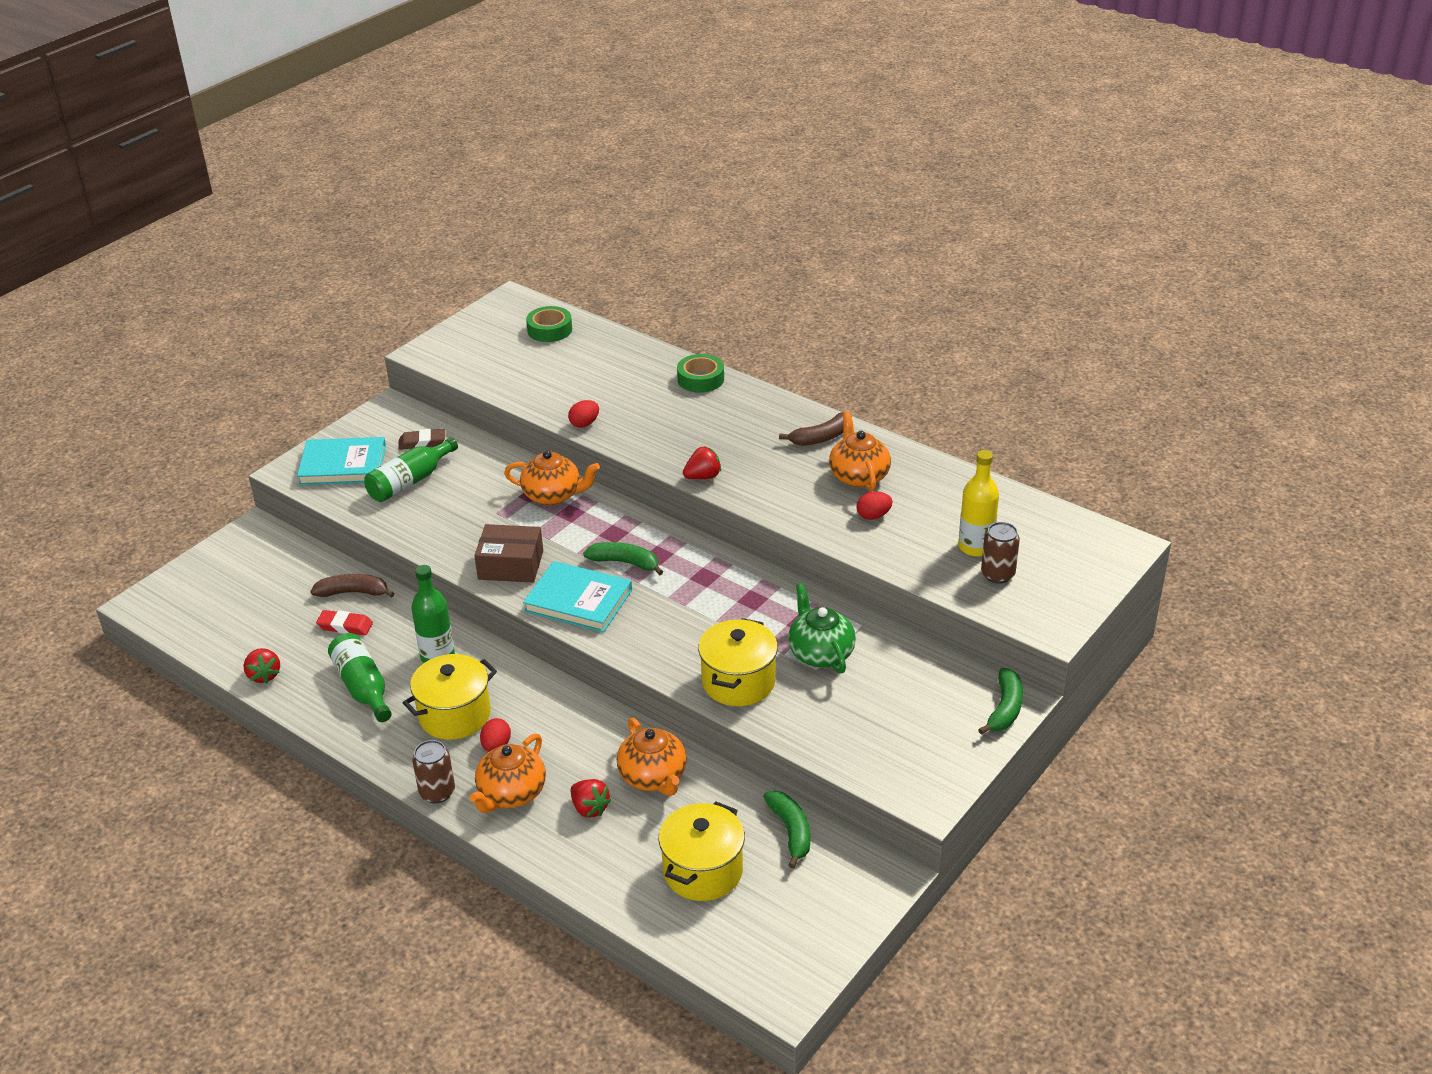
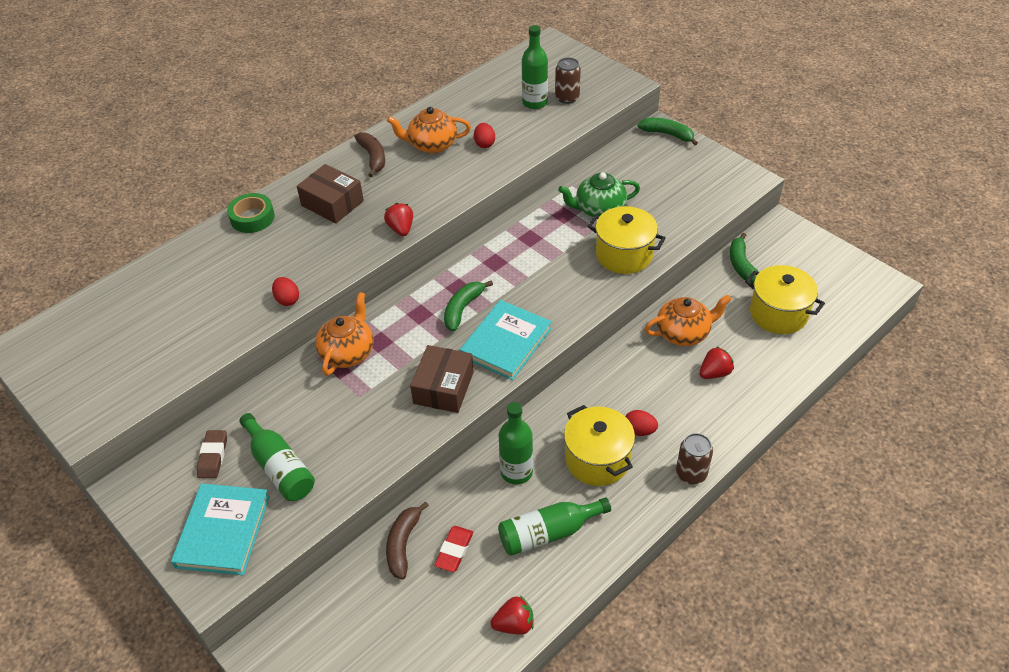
camera: 80 degrees left, 10 degrees up
orange teapot [469,734,546,813] -> none
green tape [526,306,572,342] -> none
green banana [763,791,810,868] -> green banana turned 90 degrees counterclockwise [730,233,759,284]
yellow bottle [958,450,999,557] -> green bottle [522,25,548,109]
none -> brown box [297,164,364,224]

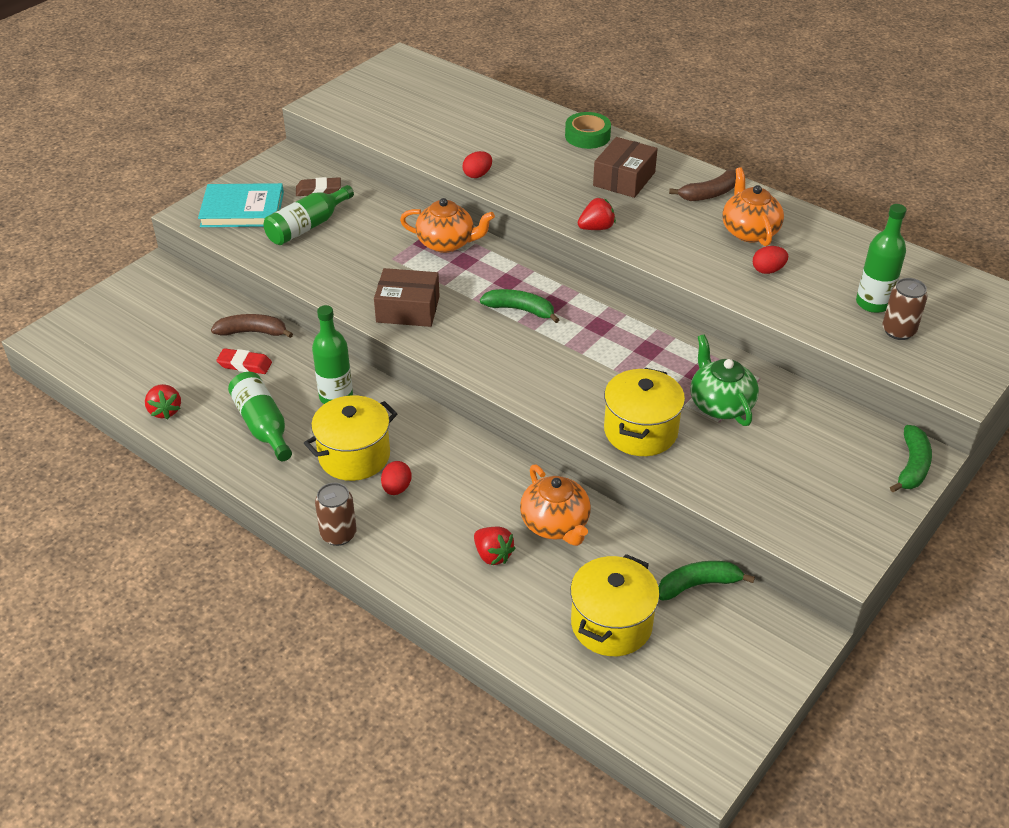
camera: 80 degrees right, 5 degrees down
turquoise book [460,300,552,380] -> none

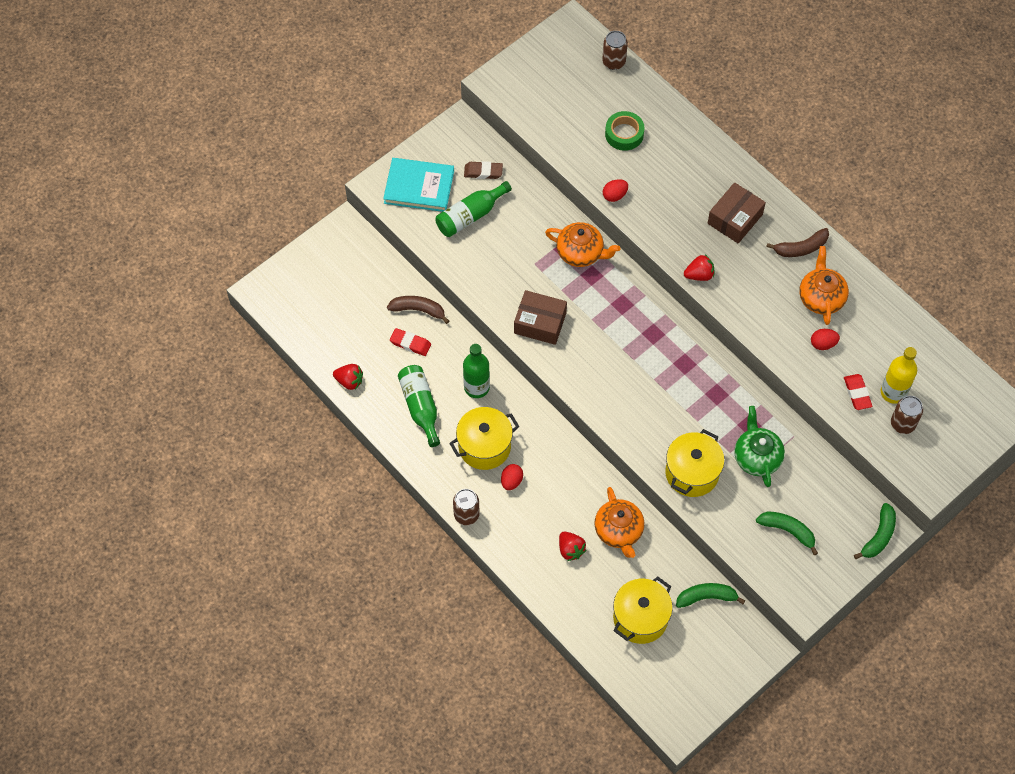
camera: 10 degrees right, 20 degrees up
red strawberry [145,384,181,419] -> red strawberry turned 60 degrees counterclockwise [333,364,363,390]
green banana [480,289,560,323] -> green banana moved to [756,511,818,555]
green tape [565,112,611,149] -> green tape moved to [605,111,645,151]
green bottle [856,204,906,313] -> yellow bottle [881,347,917,404]
none -> brown can [602,31,628,70]
none -> red eraser [844,374,873,410]

